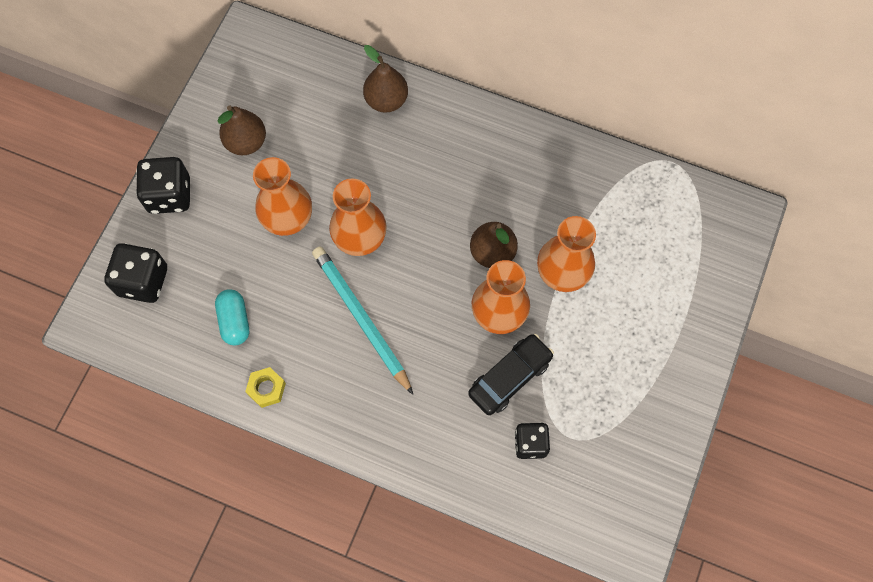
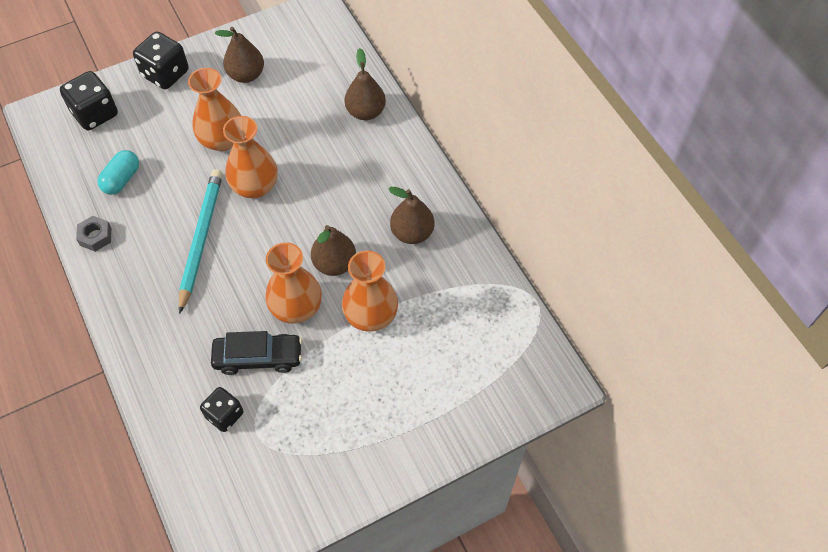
camera: 40 degrees right, 10 degrees down
yellow nut [245,367,286,408] -> grey nut [76,216,111,252]
none -> brown pear [388,187,434,244]

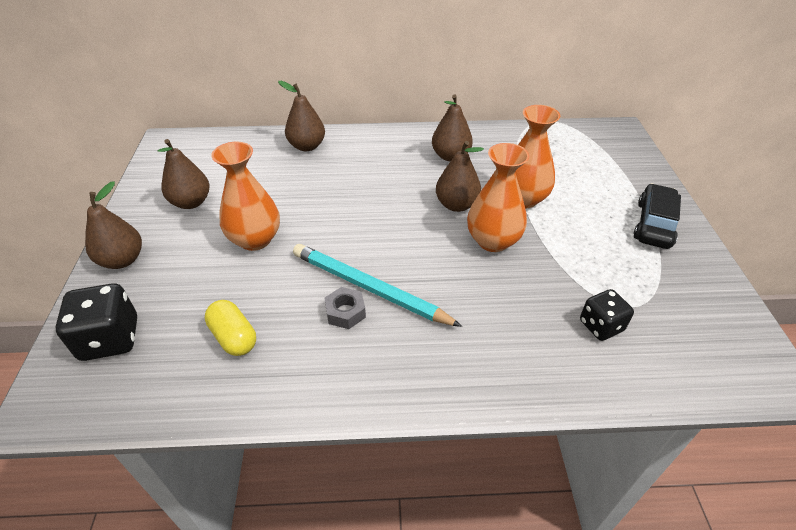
camera: 65 degrees left, 15 degrees down
grey nut [76,216,111,252] -> grey nut moved to [324,287,366,329]
turquoise capsule [97,150,139,195] -> yellow capsule [205,300,256,356]
black dice [133,31,189,89] -> brown pear [85,181,142,269]
black car [211,331,302,375] -> black car moved to [634,184,681,249]
orange vase [223,116,278,199] -> none

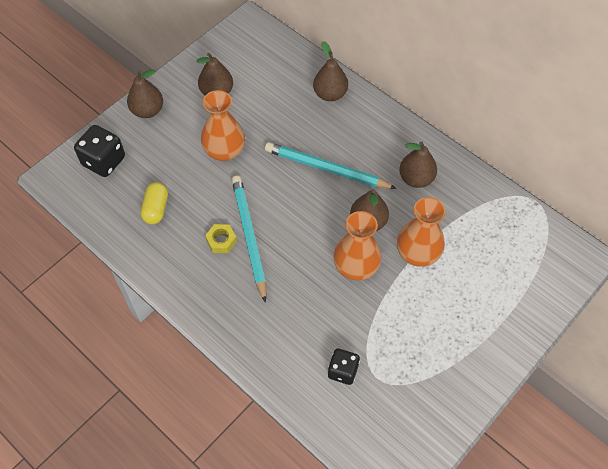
camera: 45 degrees right, 15 degrees up
grey nut [324,287,366,329] -> yellow nut [205,224,237,253]
black car [634,184,681,249] -> none
none -> turquoise pencil [265,142,397,189]

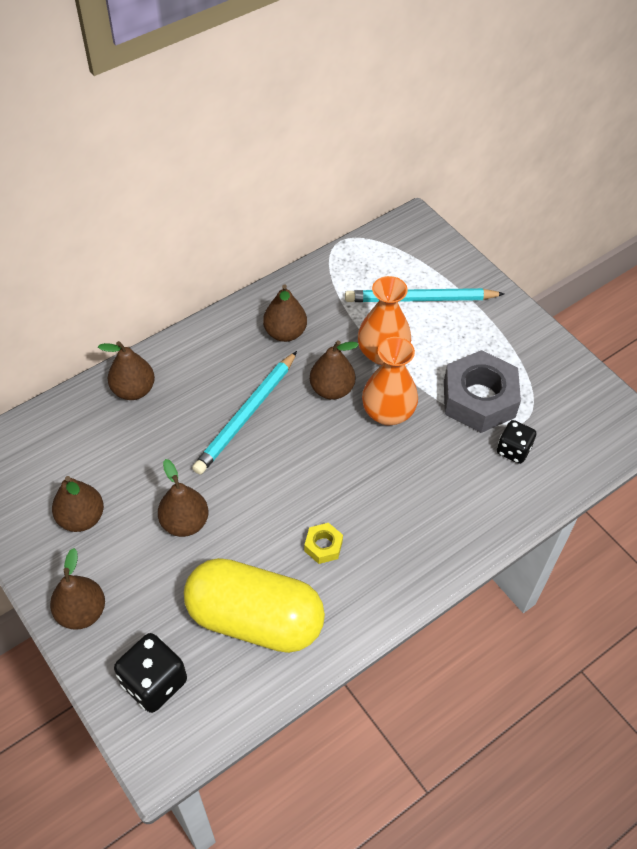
camera: 80 degrees left, 5 degrees down
yellow capsule [141,182,168,224] -> yellow capsule [184,558,325,653], size x2.23
orange vase [201,90,245,161] -> brown pear [158,459,209,537]
turquoise pencil [232,176,266,303] -> turquoise pencil moved to [345,288,505,302]
none -> grey nut [444,350,521,433]

